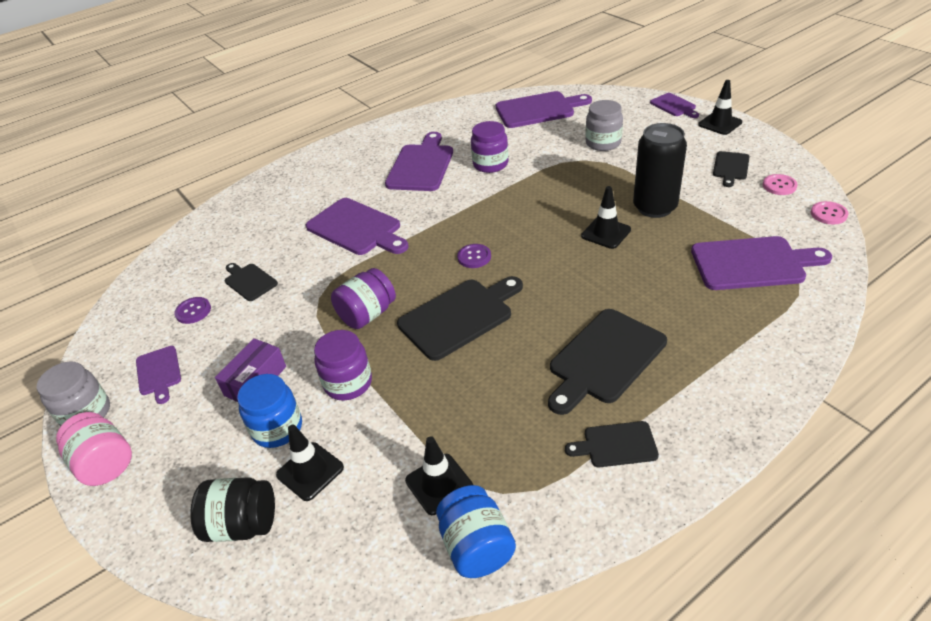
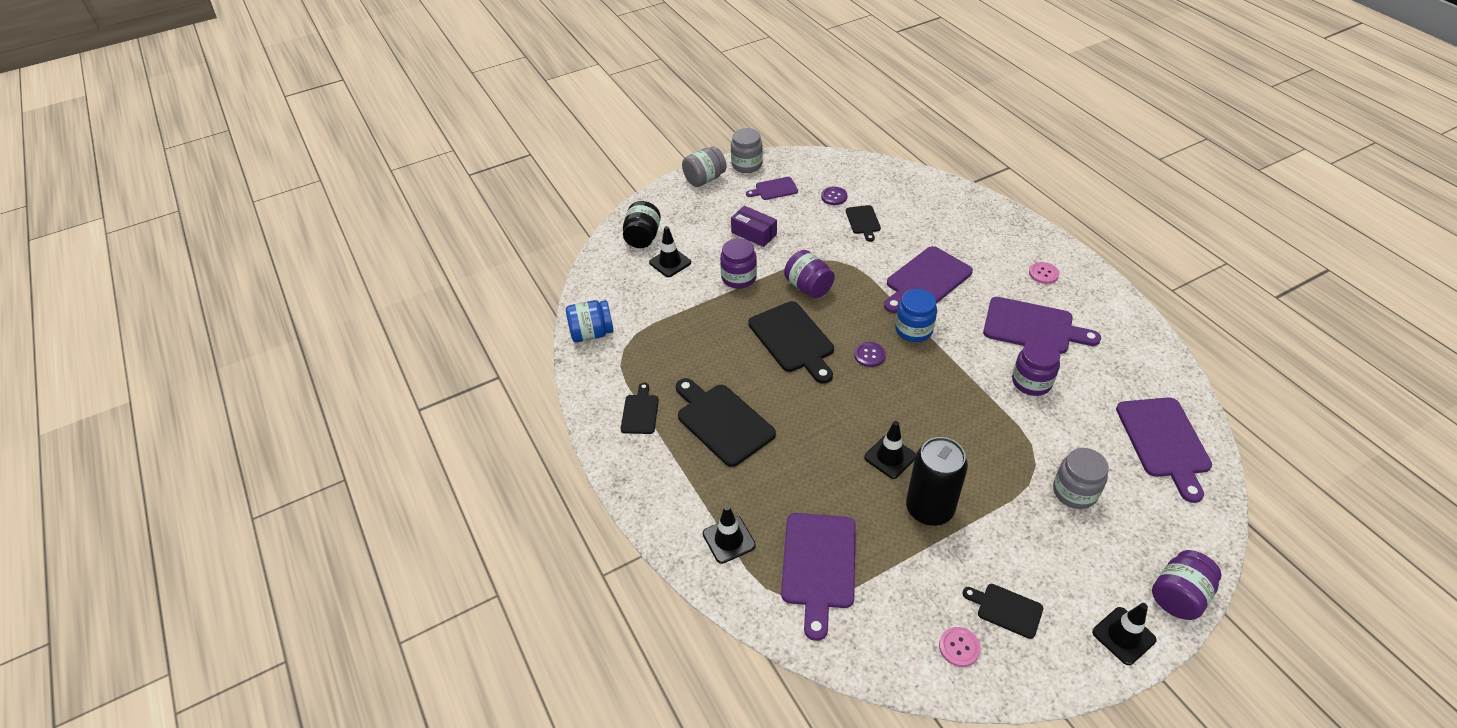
camera: 95 degrees right, 5 degrees up
pink jar [56,412,132,486] -> grey jar [682,147,727,187]
black cutting board [225,263,278,301] -> black cutting board turned 120 degrees clockwise [846,205,881,242]
blue jar [237,374,302,448] -> blue jar moved to [895,289,937,342]
black traffic cone [405,436,473,515] -> black traffic cone moved to [703,505,756,564]
purple cutting board [650,93,699,118] -> purple jar [1152,550,1221,620]
pink button [811,201,849,224] -> pink button moved to [1029,262,1059,284]

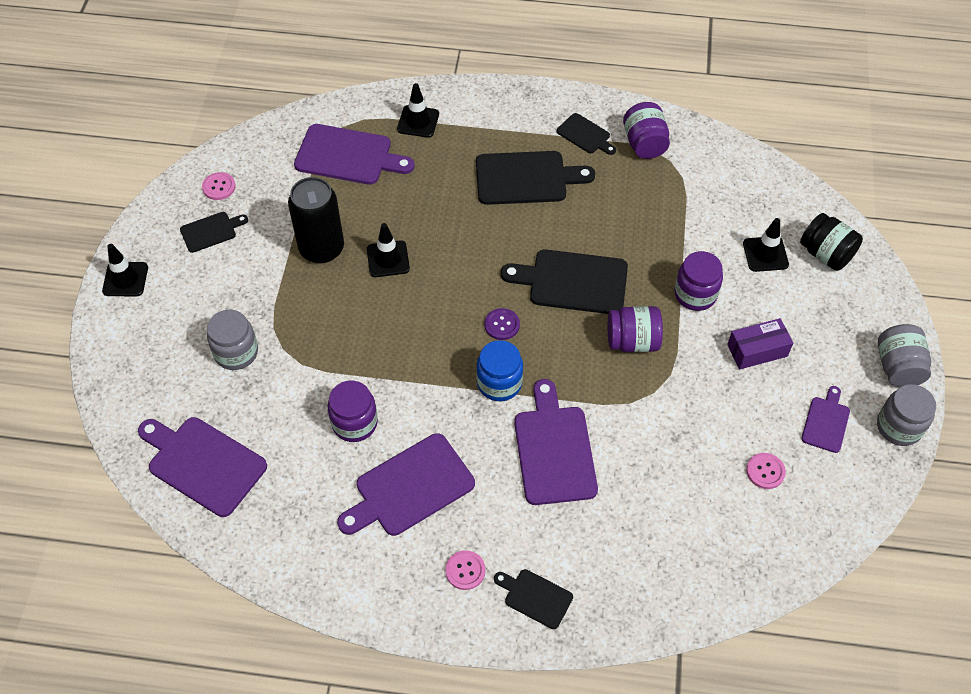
camera: 125 degrees right, 10 degrees up
blue jar [566,300,614,343] -> none
purple cutting board [781,513,856,641] -> purple cutting board turned 150 degrees clockwise [294,124,414,185]
purple button [821,187,847,205] -> pink button [746,453,786,489]
black cutting board [846,205,881,242] -> black cutting board moved to [494,569,573,629]
purple jar [1152,550,1221,620] -> purple jar moved to [623,102,670,159]

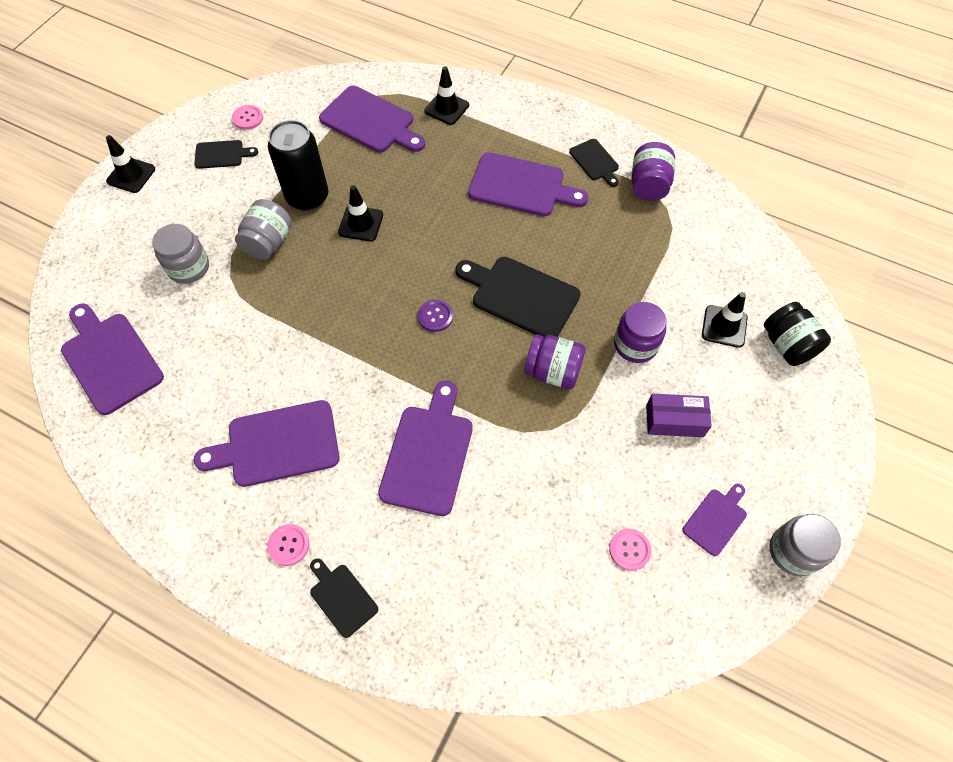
camera: 20 degrees right, 5 degrees up
purple jar [328,381,378,442] -> none
black cutting board [476,151,595,205] -> purple cutting board [468,152,588,216]
blue jar [476,340,523,401] -> none
grey jar [878,324,931,387] -> grey jar moved to [235,199,292,260]

